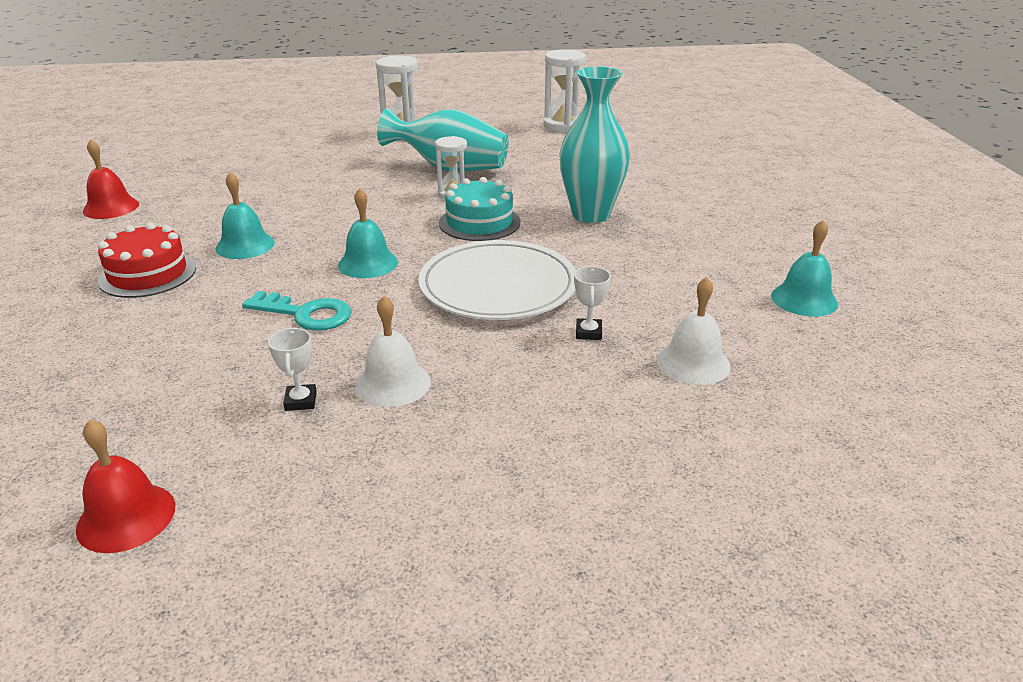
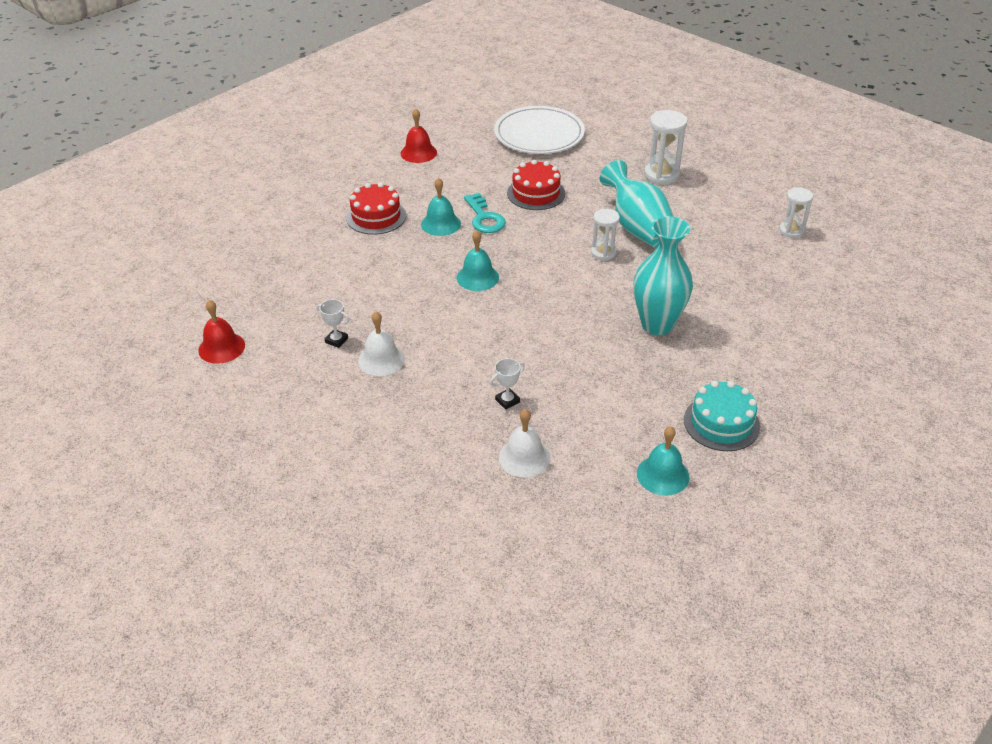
camera: 50 degrees right, 10 degrees up
turquoise key [242,291,351,331] -> turquoise key moved to [464,193,506,233]
white trophy [268,328,317,411] -> white trophy turned 75 degrees clockwise [316,299,349,348]
white plate [418,240,576,320] -> white plate moved to [494,106,585,154]
turquoise cake [439,177,520,241] -> turquoise cake moved to [684,381,760,451]
white hourglass [543,49,586,132] -> white hourglass [779,187,813,238], size x0.65
none -> red cake [507,160,565,210]

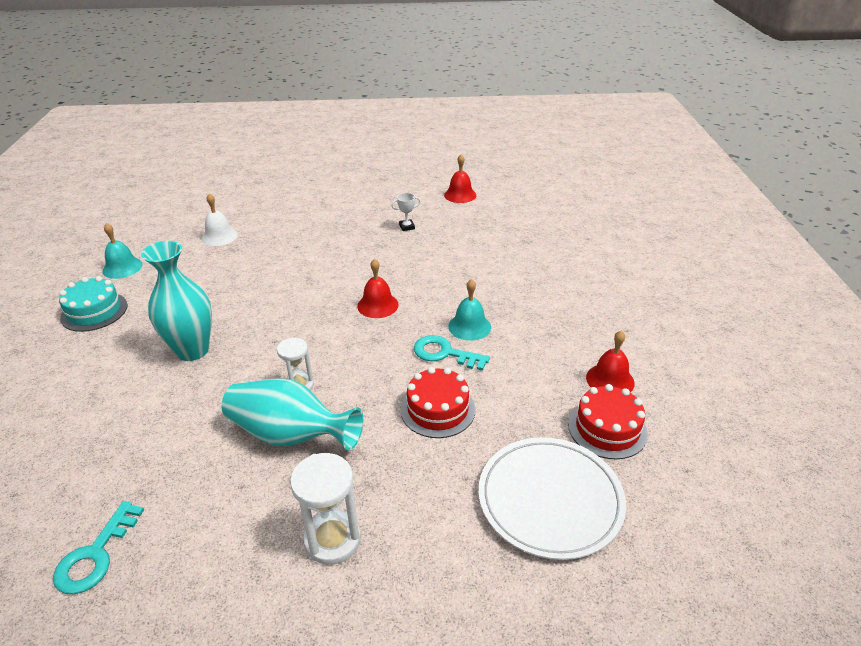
camera: 135 degrees right, 5 degrees down
red cake [346,182,406,235] -> red cake moved to [568,384,648,459]
white bell [358,312,405,376] -> none
turquoise bell [457,230,499,291] -> red bell [357,258,399,318]
white trophy [490,358,525,410] -> none
white hourglass [779,187,813,238] -> turquoise key [53,501,144,594]

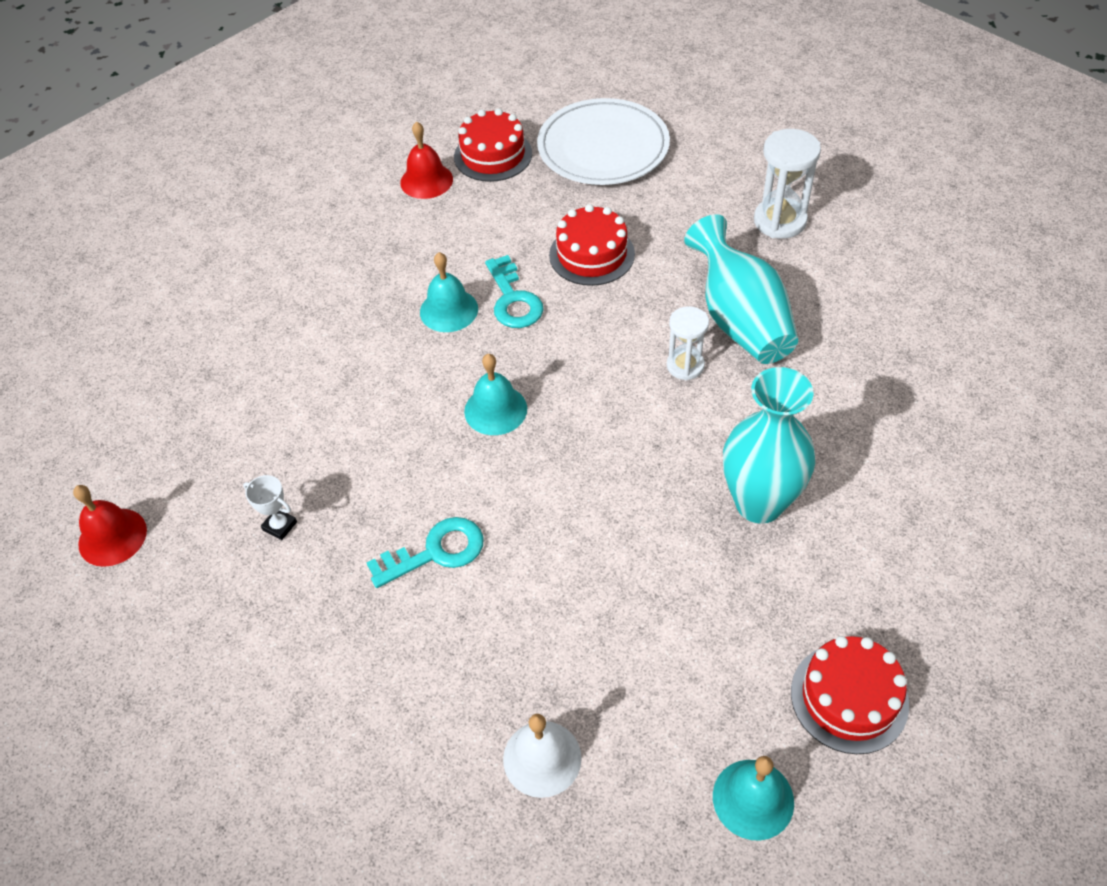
camera: 130 degrees left, 15 degrees up
turquoise key [53,501,144,594] -> turquoise key moved to [367,517,484,588]
turquoise cake [59,276,128,332] -> red cake [791,636,909,754]
red bell [357,258,399,318] -> turquoise bell [464,354,527,435]

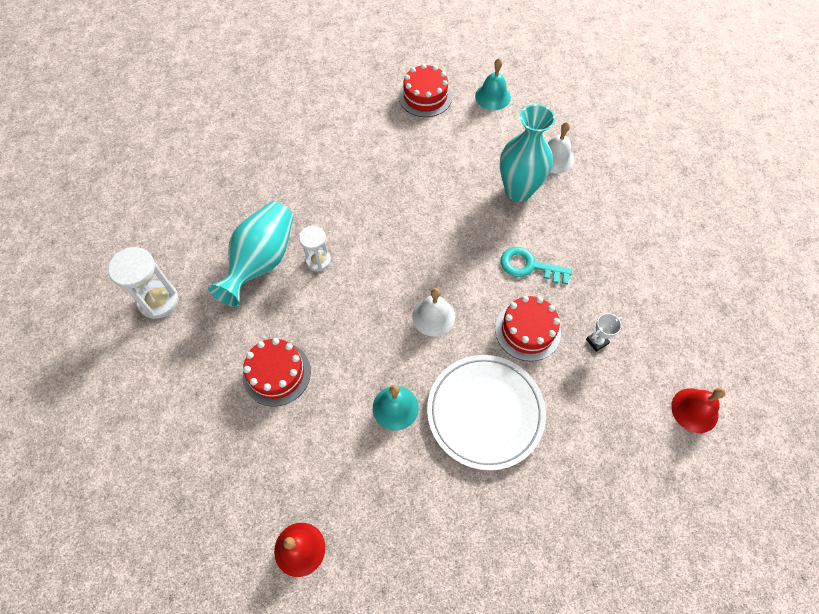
camera: 140 degrees left, 10 degrees up
white trophy [243,475,297,540] -> white trophy turned 75 degrees clockwise [586,313,623,352]
red cake [454,108,532,182] -> red cake moved to [495,296,561,361]
turquoise bell [464,354,527,435] -> white bell [412,288,455,336]
turquoise key [485,255,543,328] -> none
white plate [537,98,670,185] -> white plate moved to [427,355,546,471]
turquoise vase [723,367,815,524] -> turquoise vase moved to [500,104,556,202]

